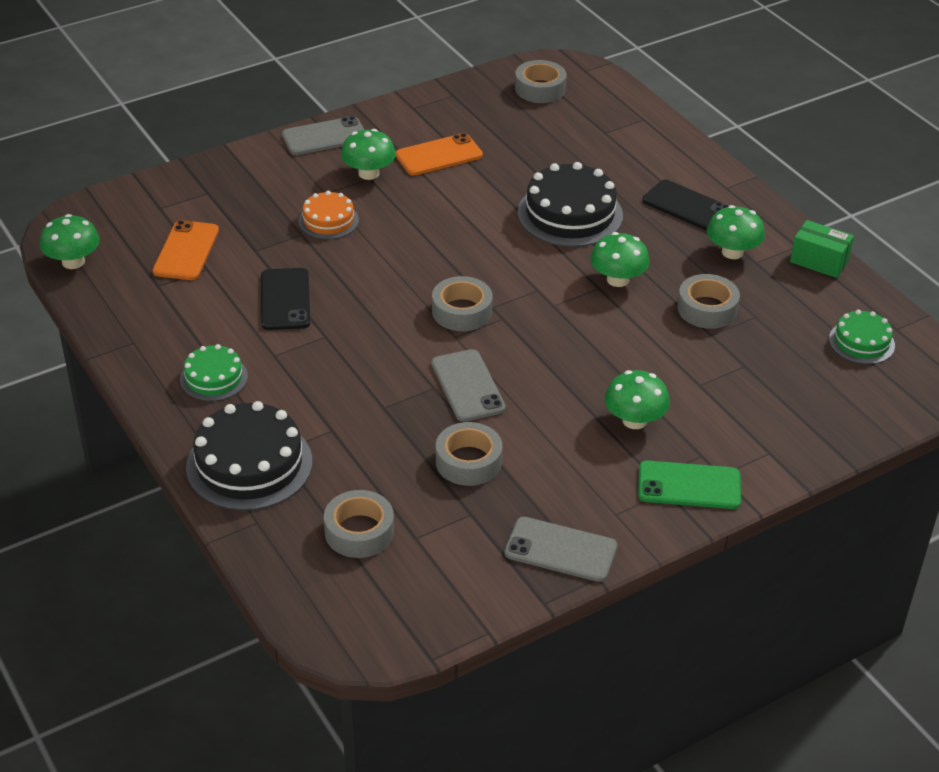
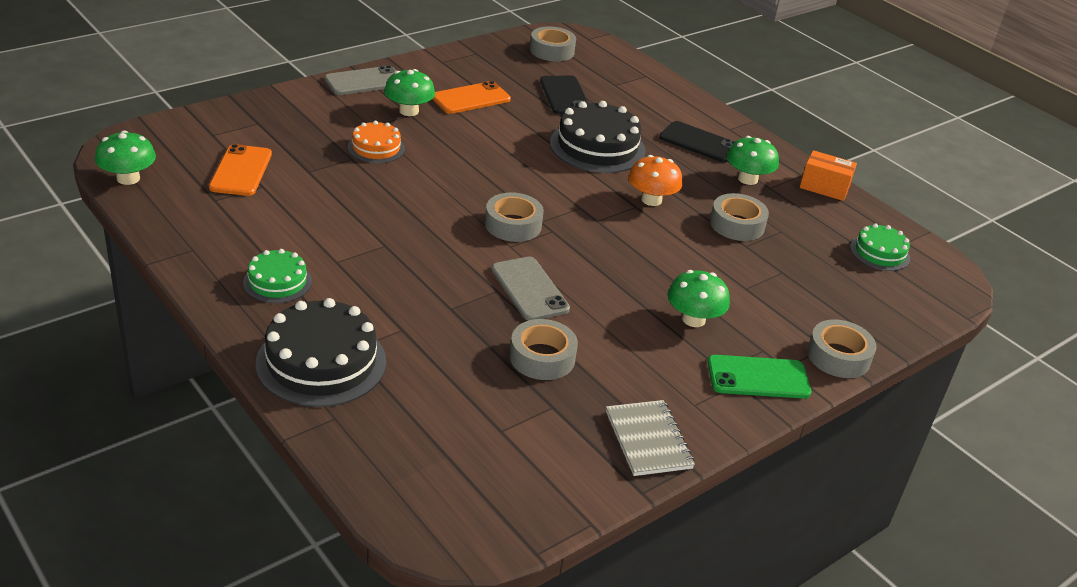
camera: 10 degrees left, 5 degrees down
black phone [261,268,310,330] -> black phone moved to [540,76,588,114]
grey tape [324,490,394,558] -> grey tape moved to [807,319,876,378]
grey phone [504,517,617,582] -> grey notebook [606,400,695,476]
green mushroom [590,232,650,287] -> orange mushroom [628,155,683,206]
green box [790,220,854,278] -> orange box [800,150,857,201]

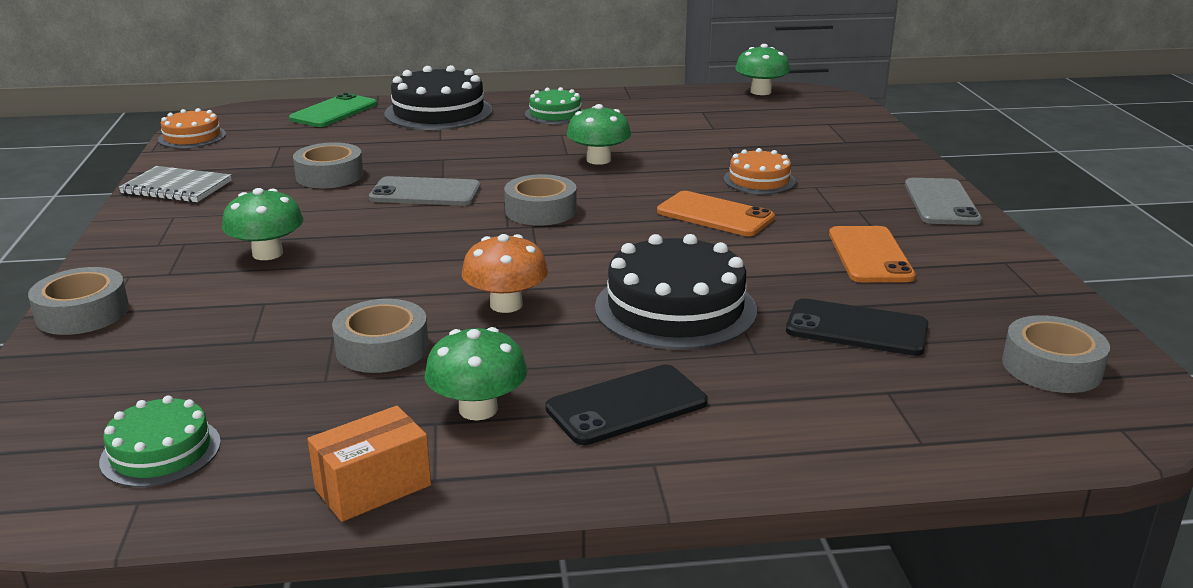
camera: 125 degrees right, 10 degrees down
orange phone [209,144,272,196] -> orange phone moved to [657,191,775,236]
green mushroom [384,69,435,116] -> green mushroom moved to [567,104,631,165]
green phone [707,355,811,399] -> green phone moved to [289,93,377,127]
none -> orange cake [158,108,226,148]

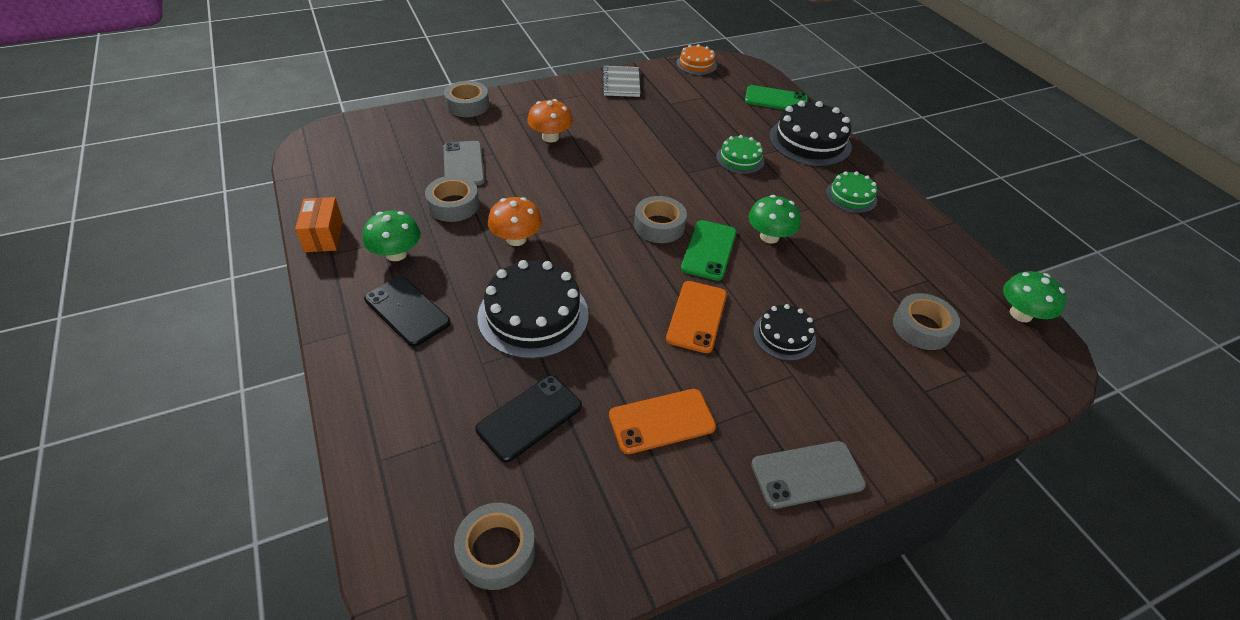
camera: 70 degrees right, 20 degrees up
green cake [99,395,221,487] -> green cake moved to [716,135,765,174]
green mushroom [222,188,304,260] -> orange mushroom [527,99,573,142]
grey tape [293,142,363,188] -> grey tape moved to [893,293,960,350]
orange box [308,406,431,522] -> orange box turned 45 degrees clockwise [295,197,343,252]
grey phone [369,176,481,206] -> grey phone moved to [443,141,485,186]
orange cake [724,148,796,194] -> black cake [753,304,816,361]
black phone [786,298,928,356] -> black phone turned 45 degrees clockwise [475,375,582,462]
none -> green phone [681,220,737,281]

